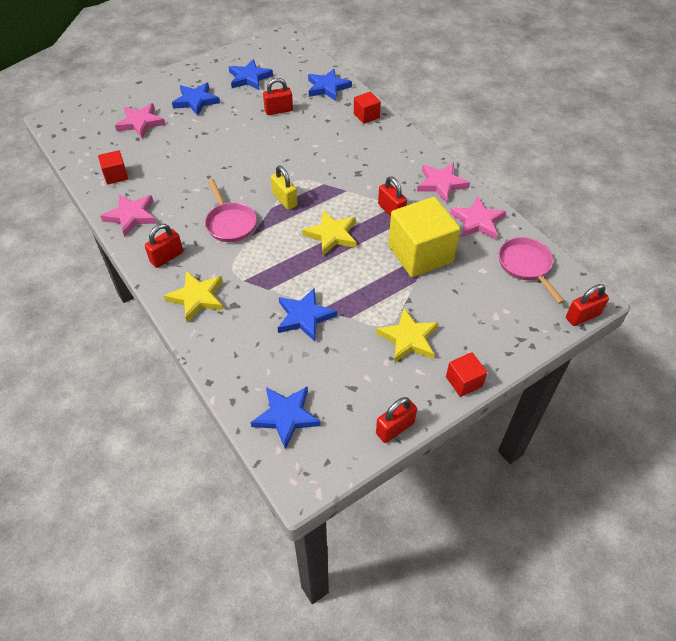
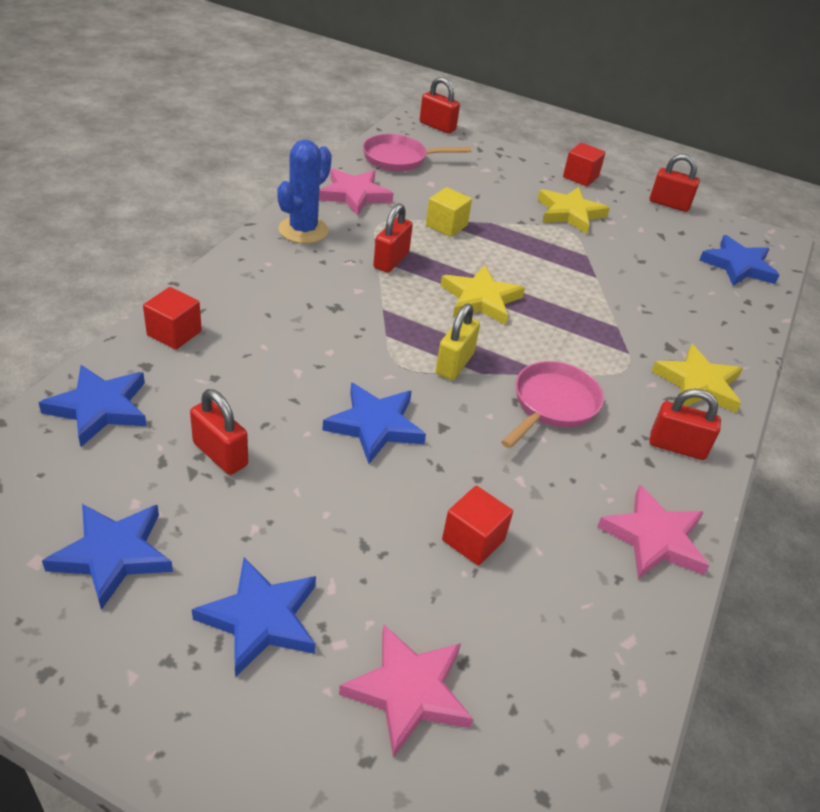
camera: 125 degrees left, 10 degrees down
red cube [98,150,128,184] -> red cube moved to [442,486,513,566]
blue star [278,288,337,342] -> blue star moved to [323,383,426,464]
yellow cube [388,197,460,277] -> yellow cube [426,187,472,237], size x0.48
pink star [417,163,470,203] -> blue cactus [277,140,332,244]
pink pan [499,237,565,304] -> pink pan turned 45 degrees clockwise [363,134,471,172]

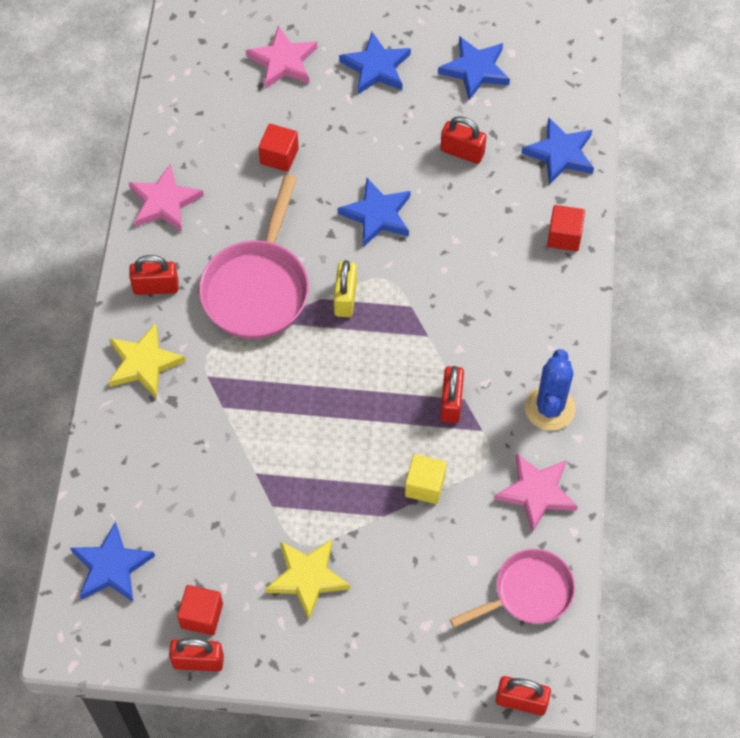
camera: 165 degrees right, 20 degrees up
yellow star [440,265,525,325] -> none
pink pan [501,361,604,448] -> pink pan [199,175,309,339], size x1.52
red cube [563,143,606,186] -> red cube moved to [177,585,223,635]

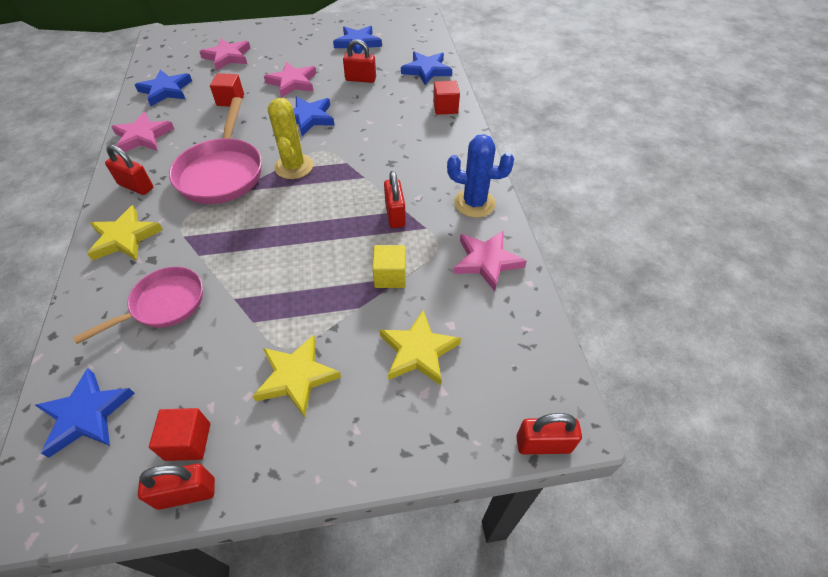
camera: 15 degrees left, 10 degrees down
red padlock [129,255,178,295] -> red padlock turned 45 degrees clockwise [105,145,153,195]
yellow padlock [334,260,357,317] -> yellow cactus [268,98,313,179]
blue star [339,32,411,94] -> blue star moved to [135,70,192,106]
pink pan [450,549,575,628] -> pink pan moved to [73,267,203,344]
blue cactus [525,349,575,431] -> blue cactus turned 75 degrees counterclockwise [447,134,514,218]
none -> pink star [264,62,316,98]
none -> yellow star [379,310,461,385]

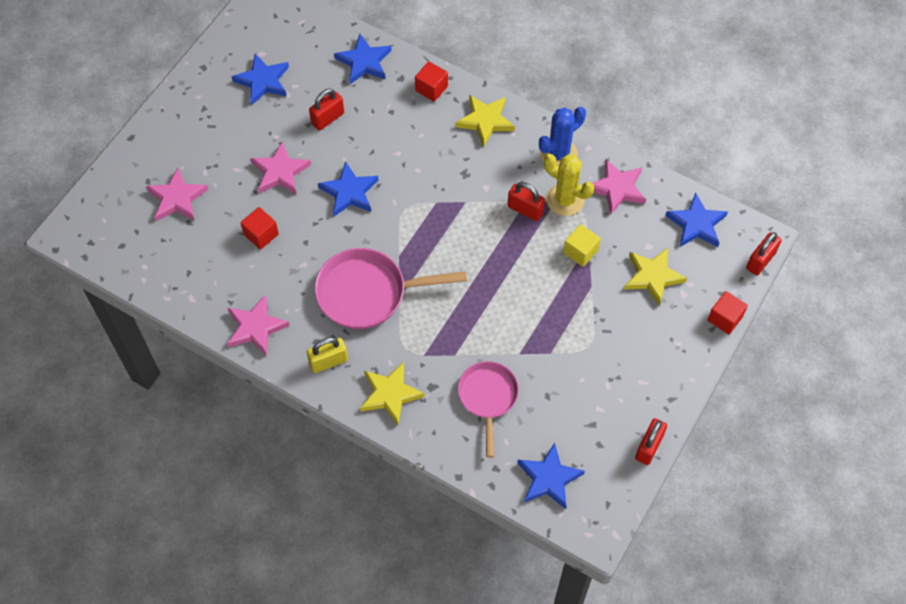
camera: 50 degrees left, 10 degrees up
red padlock [105,145,153,195] -> yellow padlock [307,337,348,373]
blue star [135,70,192,106] -> blue star moved to [665,192,728,247]
red cube [149,408,210,461] -> red cube moved to [708,291,748,334]
pink pan [169,97,262,204] -> pink pan turned 135 degrees clockwise [314,248,467,329]
yellow star [253,335,341,417] -> yellow star moved to [456,95,515,147]
yellow cactus [268,98,313,179] -> yellow cactus moved to [544,154,594,216]

